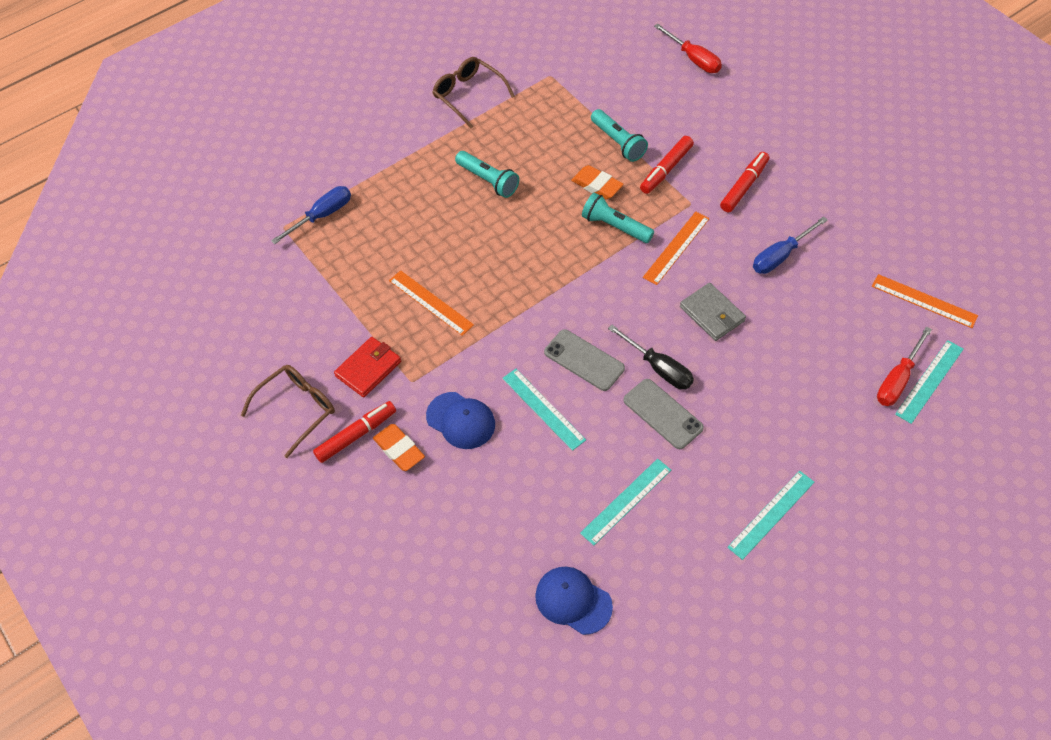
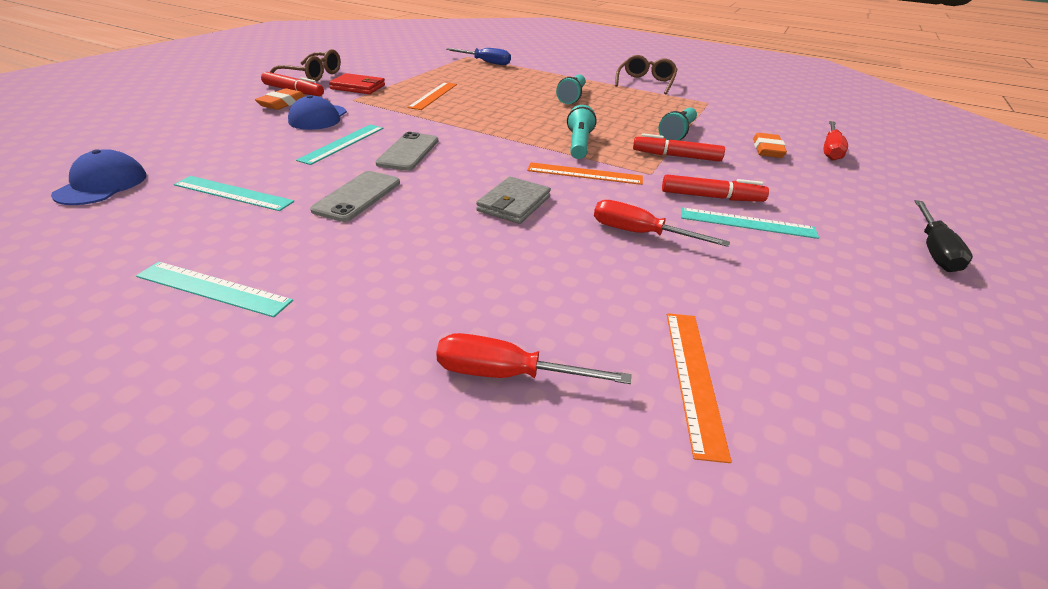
camera: 60 degrees right, 20 degrees down
orange eraser [571,165,624,199] -> orange eraser moved to [753,133,787,158]
black screwdriver [608,325,694,390] -> black screwdriver moved to [915,200,973,272]
blue screwdriver [753,216,828,274] -> red screwdriver [594,200,730,247]
turquoise ruler [895,340,964,424] -> turquoise ruler moved to [681,207,819,239]

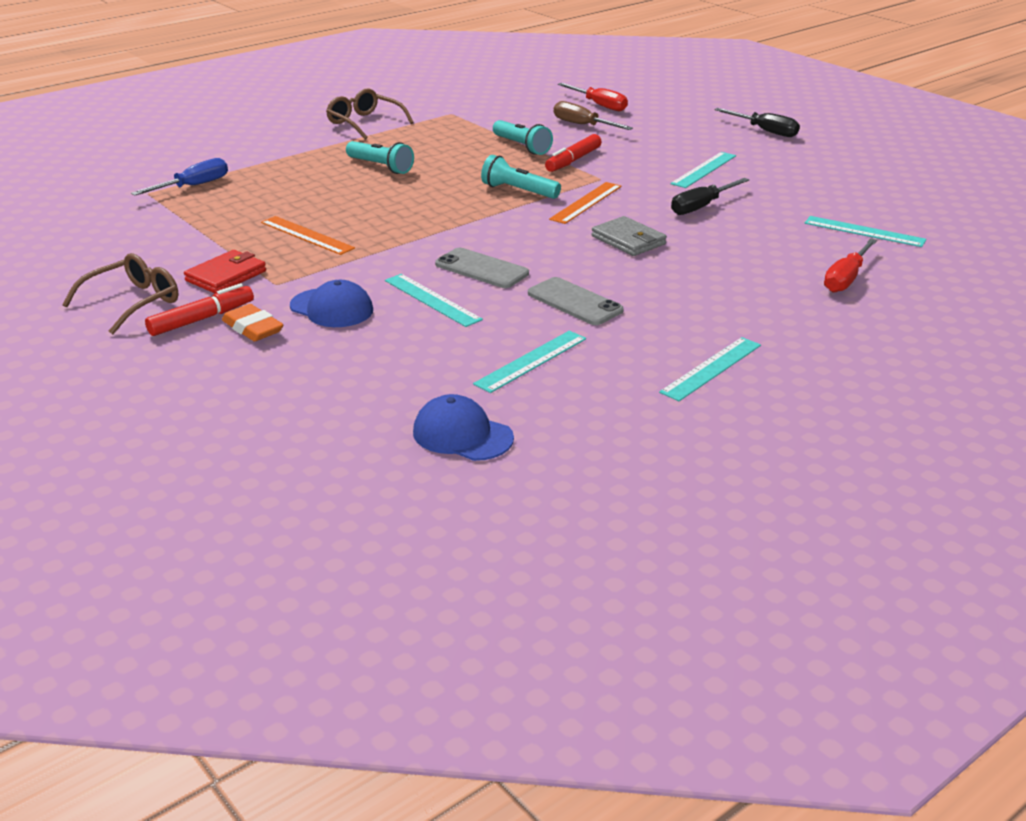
camera: 65 degrees left, 5 degrees down
red screwdriver [594,200,730,247] -> black screwdriver [671,178,749,215]
red marker [662,174,769,202] -> none
orange ruler [667,313,732,463] -> turquoise ruler [805,216,927,247]
orange eraser [753,133,787,158] -> brown screwdriver [554,101,633,130]

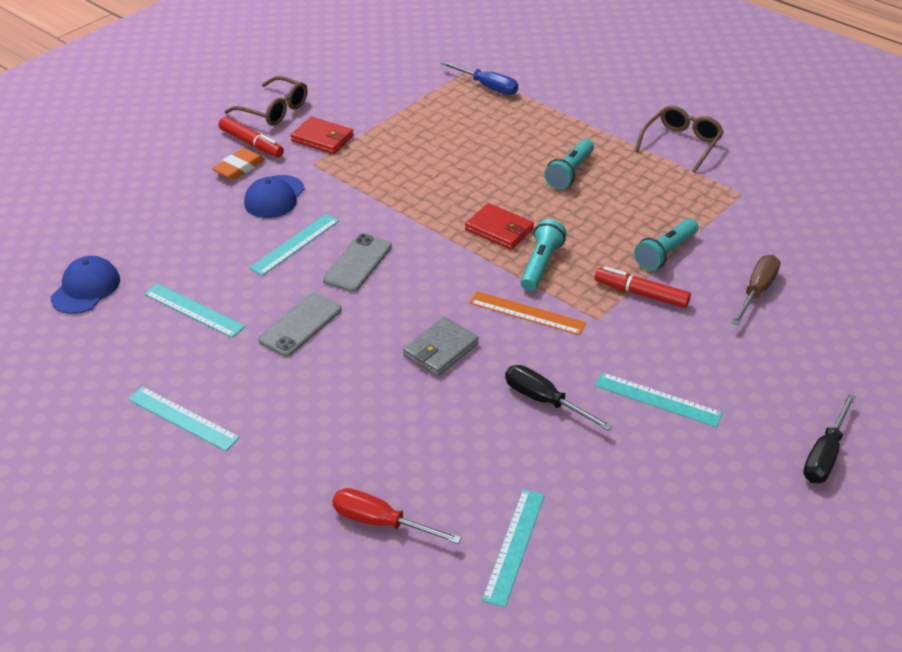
camera: 80 degrees right, 10 degrees up
orange ruler [261,216,355,255] -> none
red screwdriver [558,83,628,111] -> none
none -> red wallet [465,203,534,250]

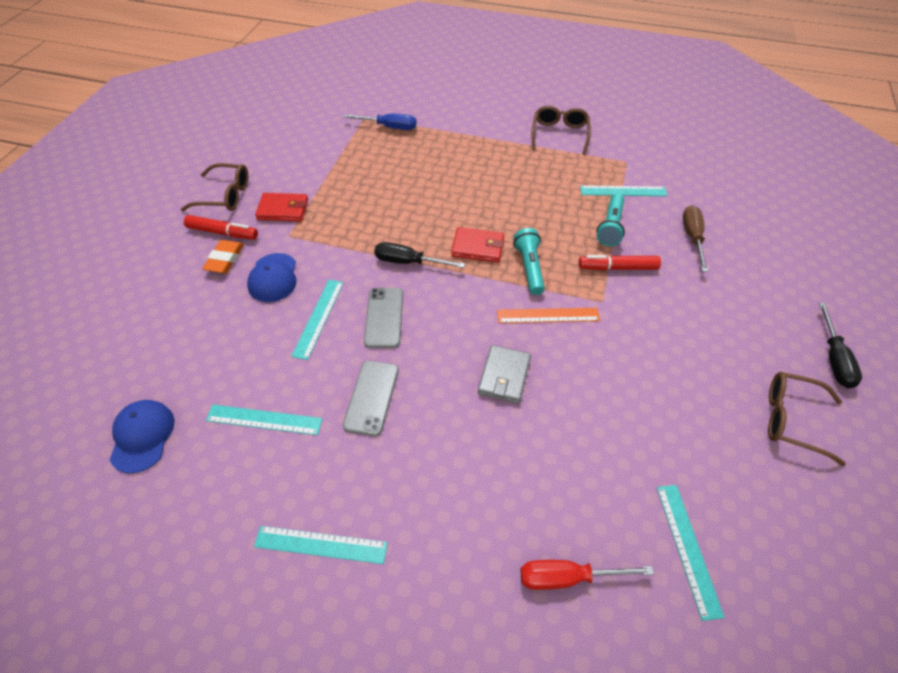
camera: 25 degrees left, 10 degrees up
black screwdriver [505,365,613,431] -> black screwdriver moved to [374,242,465,268]
turquoise flashlight [545,139,594,189] -> none
turquoise ruler [595,372,723,427] -> turquoise ruler moved to [580,185,667,196]
none -> brown glasses [768,372,846,466]

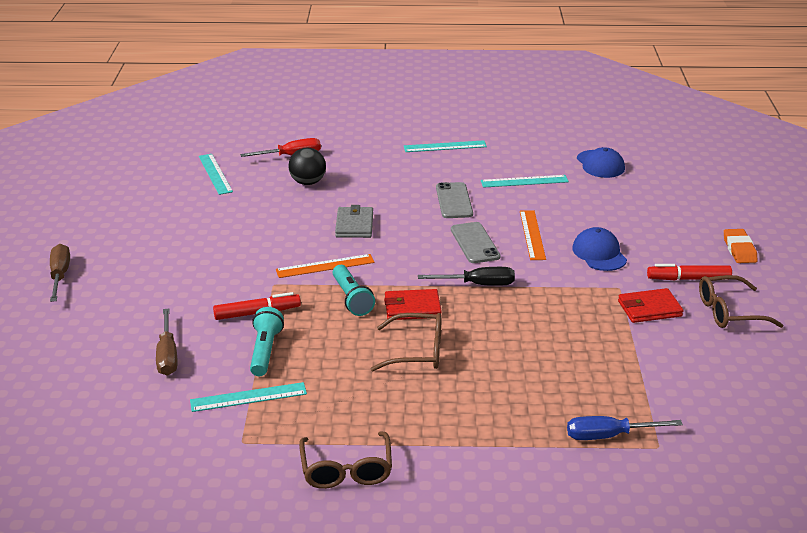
camera: 165 degrees right, 20 degrees down
orange eraser [202,240,244,273] -> orange eraser moved to [724,229,758,263]
turquoise ruler [291,280,344,360] -> orange ruler [520,210,546,260]
brown glasses [768,372,846,466] -> brown glasses moved to [371,313,442,371]
black screwdriver [819,302,862,388] -> brown screwdriver [50,244,70,302]
none -> black ball [289,148,326,185]

